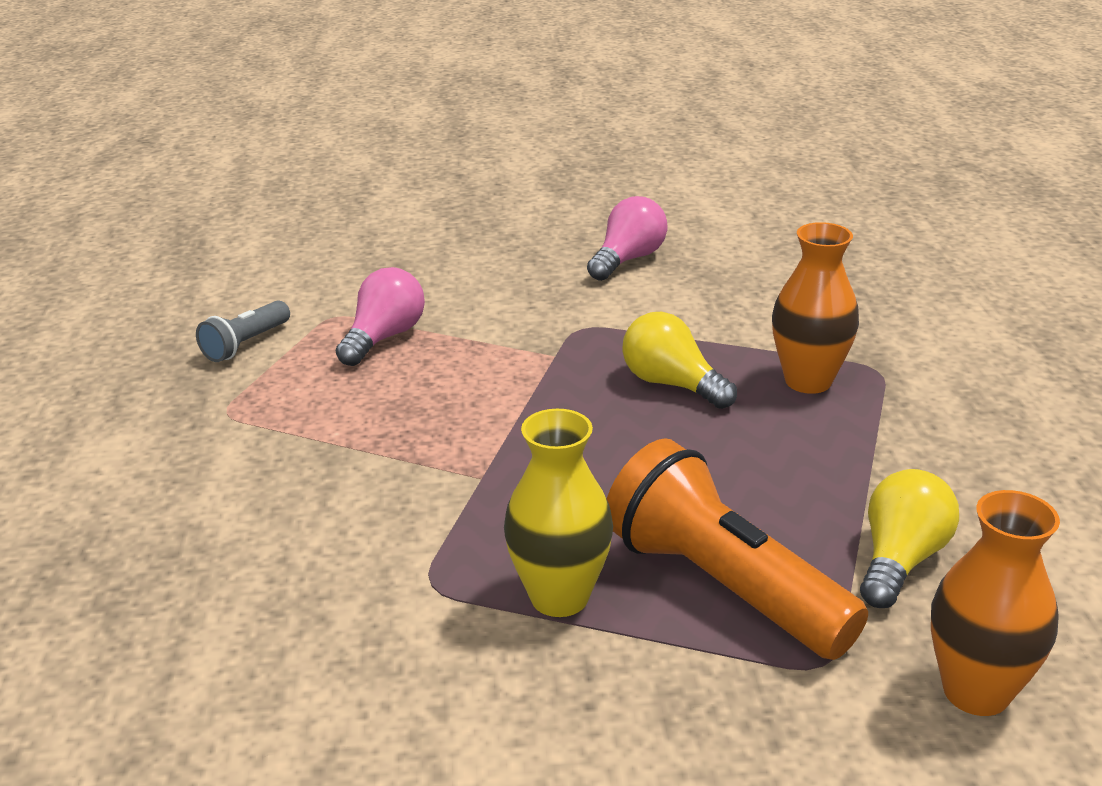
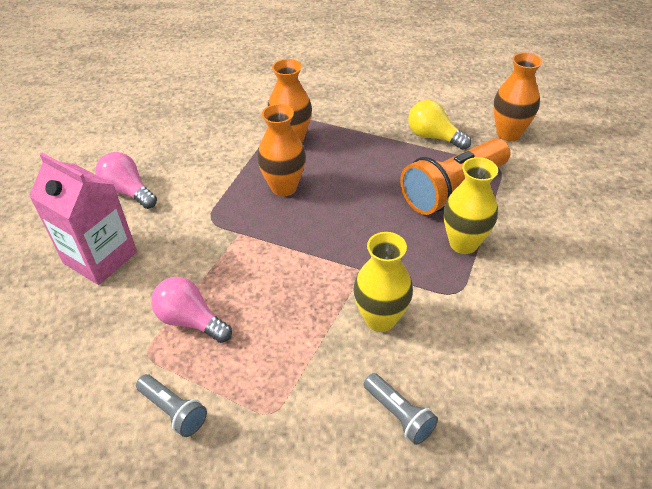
camera: 85 degrees left, 15 degrees up
yellow light bulb [622,312,737,409] -> orange vase [257,104,306,197]
none -> pink carton [29,153,137,285]
none -> yellow vase [353,232,413,332]
none -> grey flashlight [364,373,438,445]

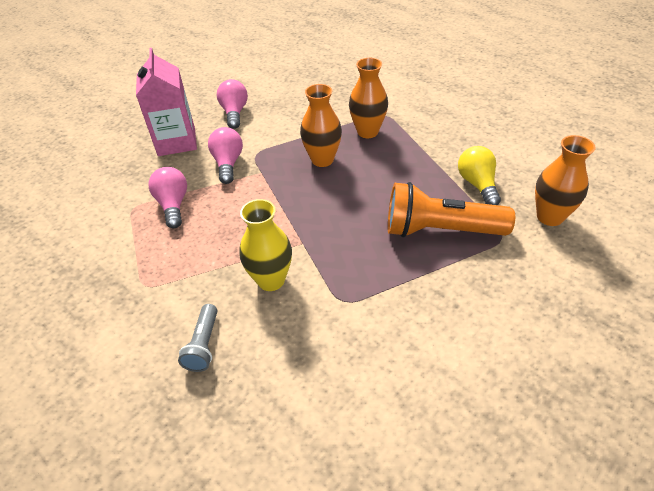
camera: 45 degrees right, 0 degrees up
grey flashlight [136,374,207,437] -> none
yellow vase [444,157,498,254] -> none
none -> pink light bulb [208,127,243,184]

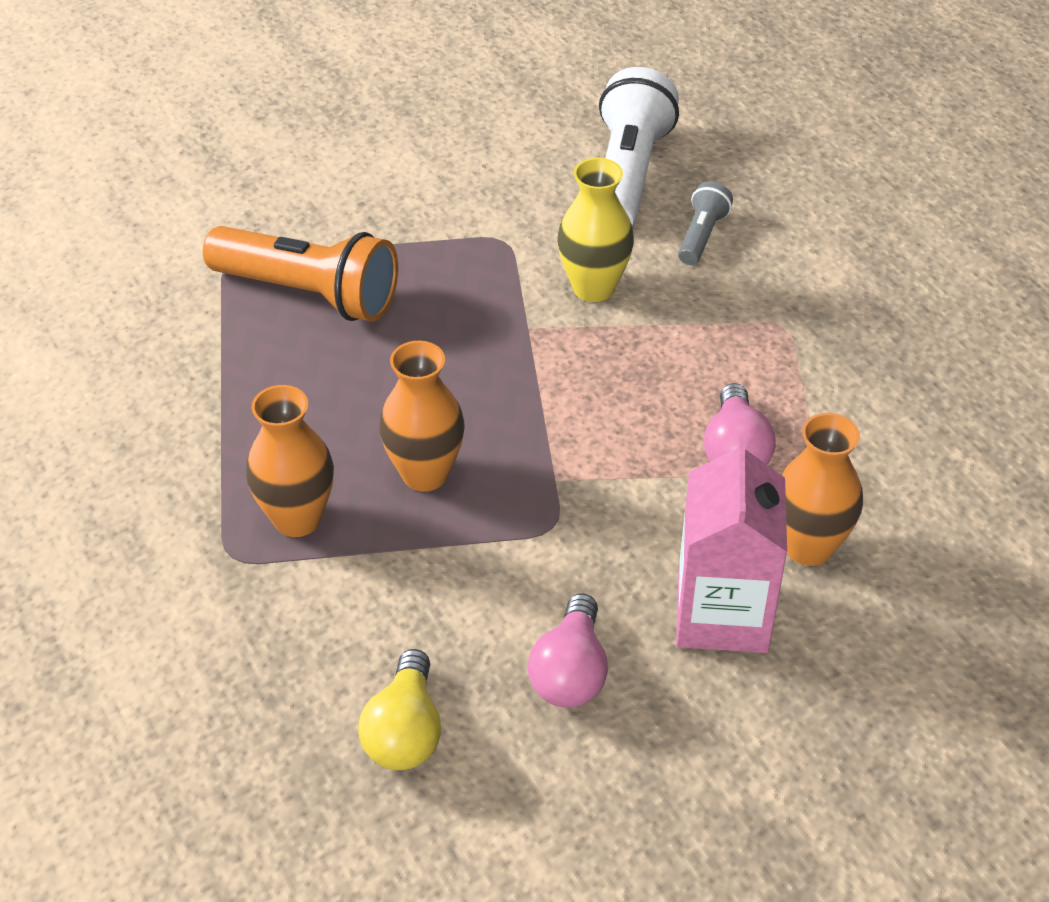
camera: 165 degrees left, 0 degrees up
pink light bulb [208,127,243,184] -> none
yellow light bulb [458,146,501,205] -> yellow light bulb moved to [358,649,441,770]
orange vase [535,135,596,226] -> orange vase moved to [781,413,863,566]
none -> white flashlight [599,67,679,226]

